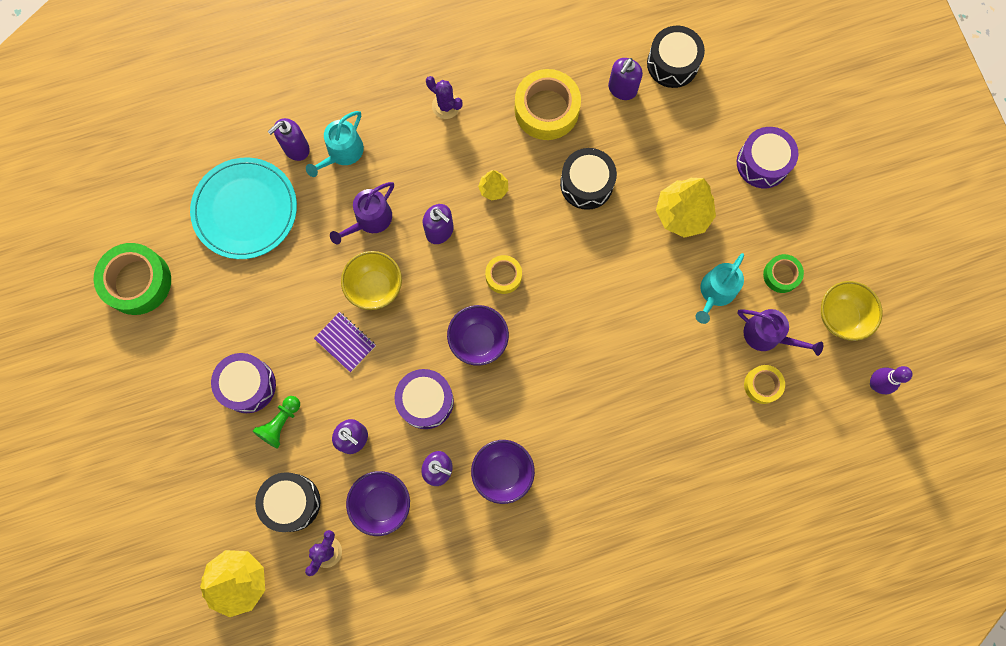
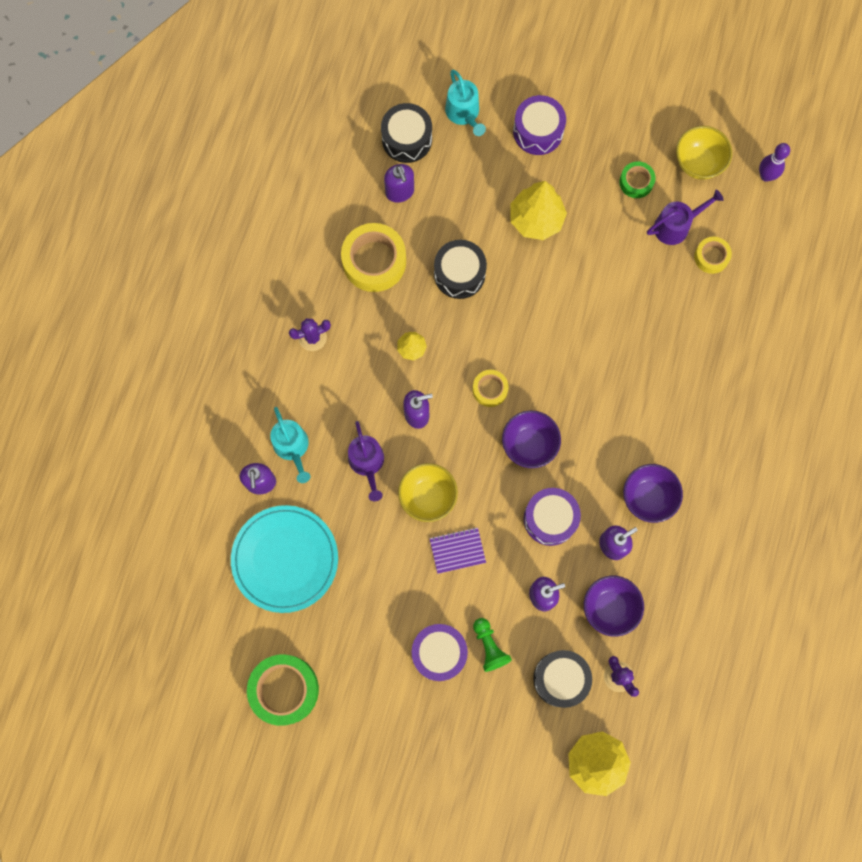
camera: 55 degrees left, 0 degrees up
turquoise watering can [695,253,744,324] -> turquoise watering can moved to [445,69,486,136]

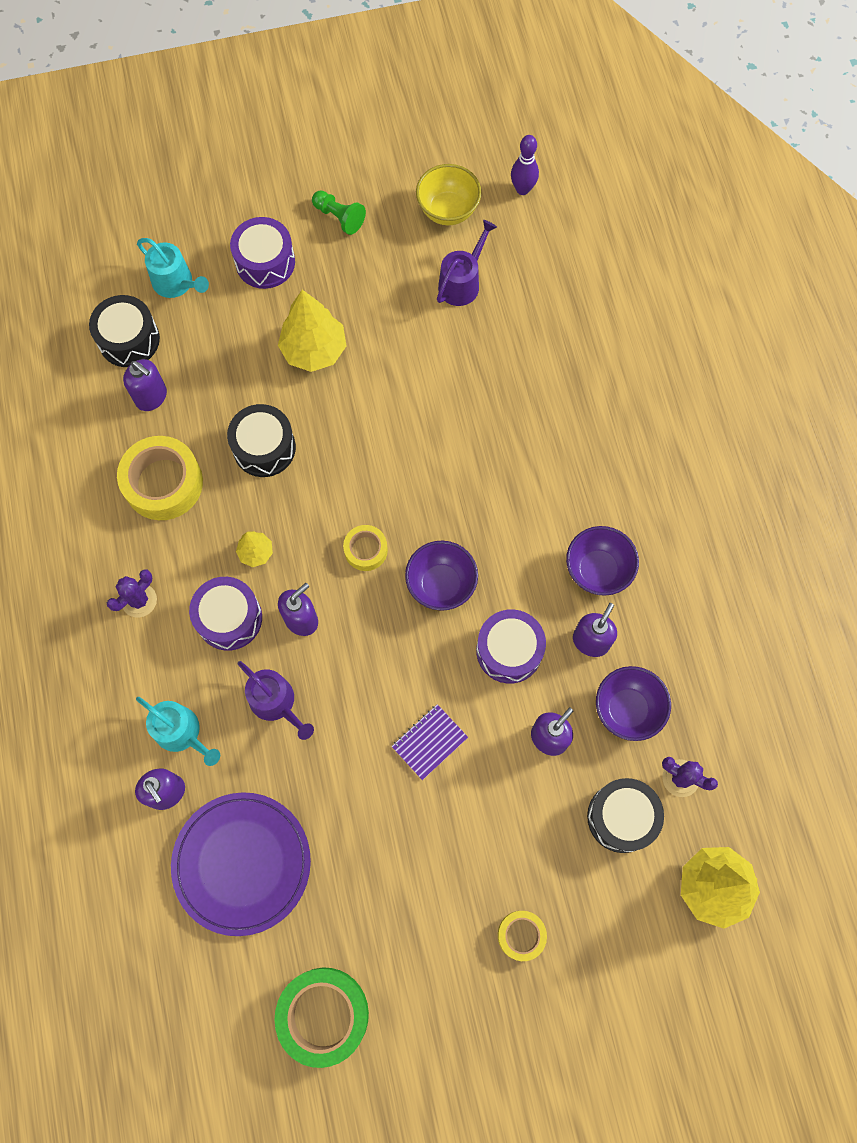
camera: 30 degrees left, 5 degrees down
turquoise plate [231,505,338,613] -> purple plate [171,792,311,936]
yellow bowl [398,463,458,522] -> none
purple drum [412,624,468,681] -> purple drum moved to [189,577,262,651]
green pawn [473,618,512,672] -> green pawn moved to [312,190,366,235]
green tape [619,161,656,198] -> none
yellow tape [694,237,732,274] -> yellow tape moved to [498,911,547,961]

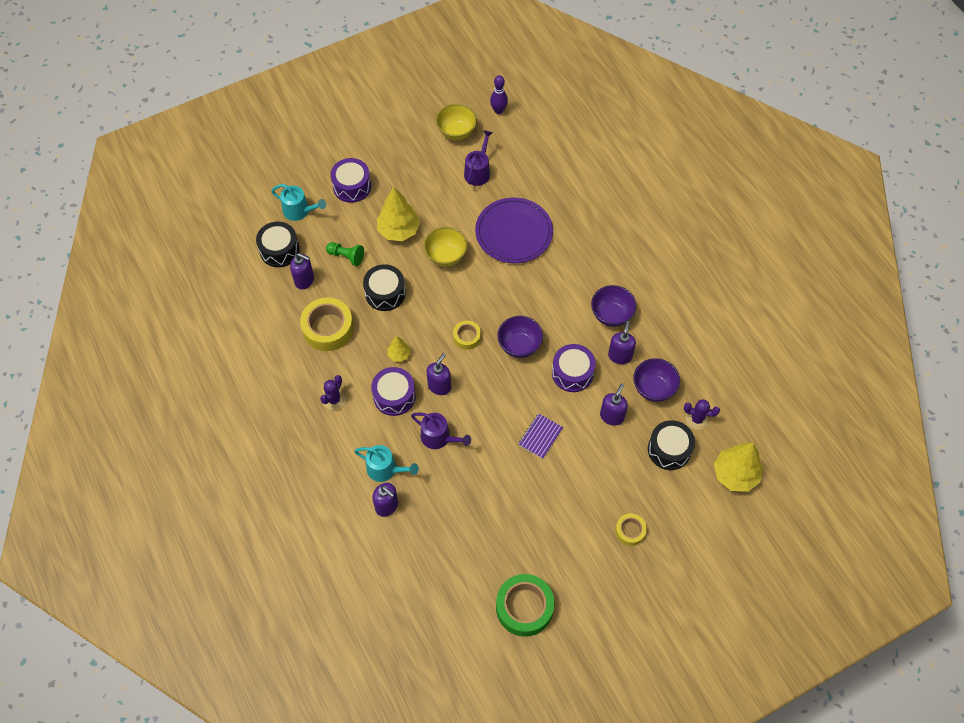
camera: 15 degrees left, 10 degrees down
purple plate [171,792,311,936] -> purple plate moved to [475,197,553,263]
green pawn [312,190,366,235] -> green pawn moved to [326,242,364,266]
none -> yellow bowl [424,227,467,267]

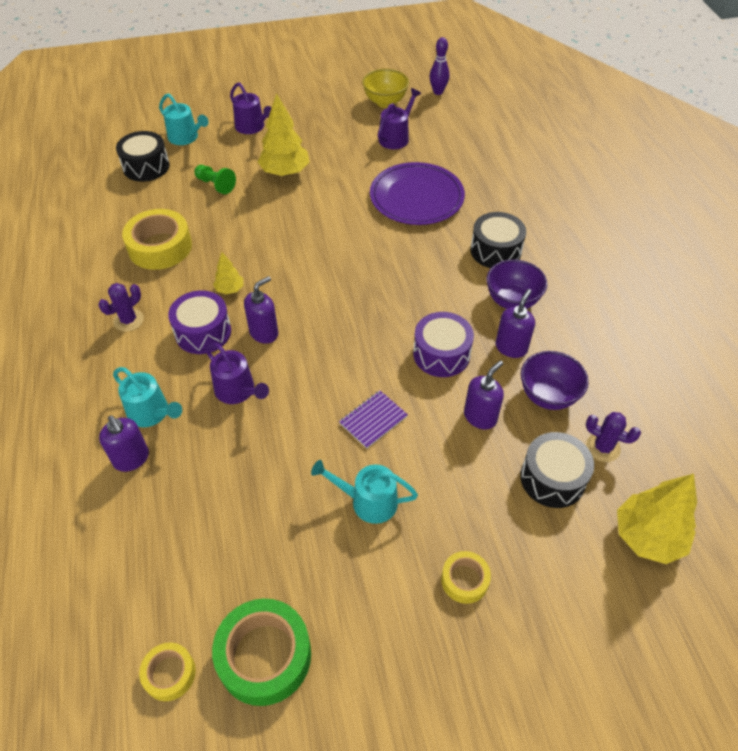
camera: 15 degrees right, 10 degrees down
purple soap dispenser [290,253,314,289] -> none
purple drum [330,158,371,203] -> purple watering can [230,82,272,134]
black drum [363,264,406,311] -> black drum moved to [470,212,526,268]
yellow bowl [424,227,467,267] -> none
yellow tape [453,321,481,350] -> yellow tape moved to [139,642,196,701]
purple bowl [497,316,543,358] -> none
none -> turquoise watering can [311,460,418,524]

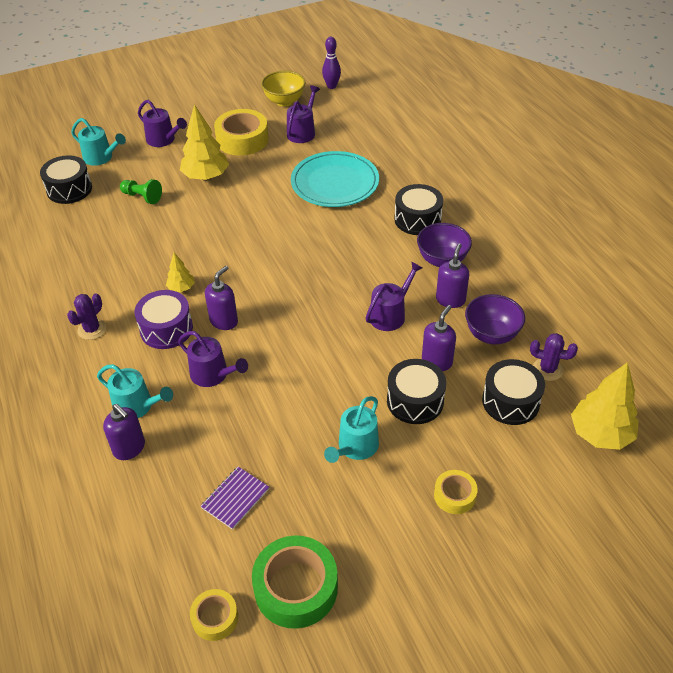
camera: 10 degrees left, 5 degrees down
yellow tape [122,209,192,270] -> yellow tape moved to [214,109,269,156]
turquoise watering can [311,460,418,524] -> turquoise watering can turned 60 degrees counterclockwise [324,396,379,463]
purple notebook [339,391,408,449] -> purple notebook moved to [201,467,269,530]
purple plate [370,162,465,225] -> turquoise plate [291,151,379,207]
purple drum [413,312,474,377] -> purple watering can [366,261,422,331]
none -> black drum [387,359,446,424]

